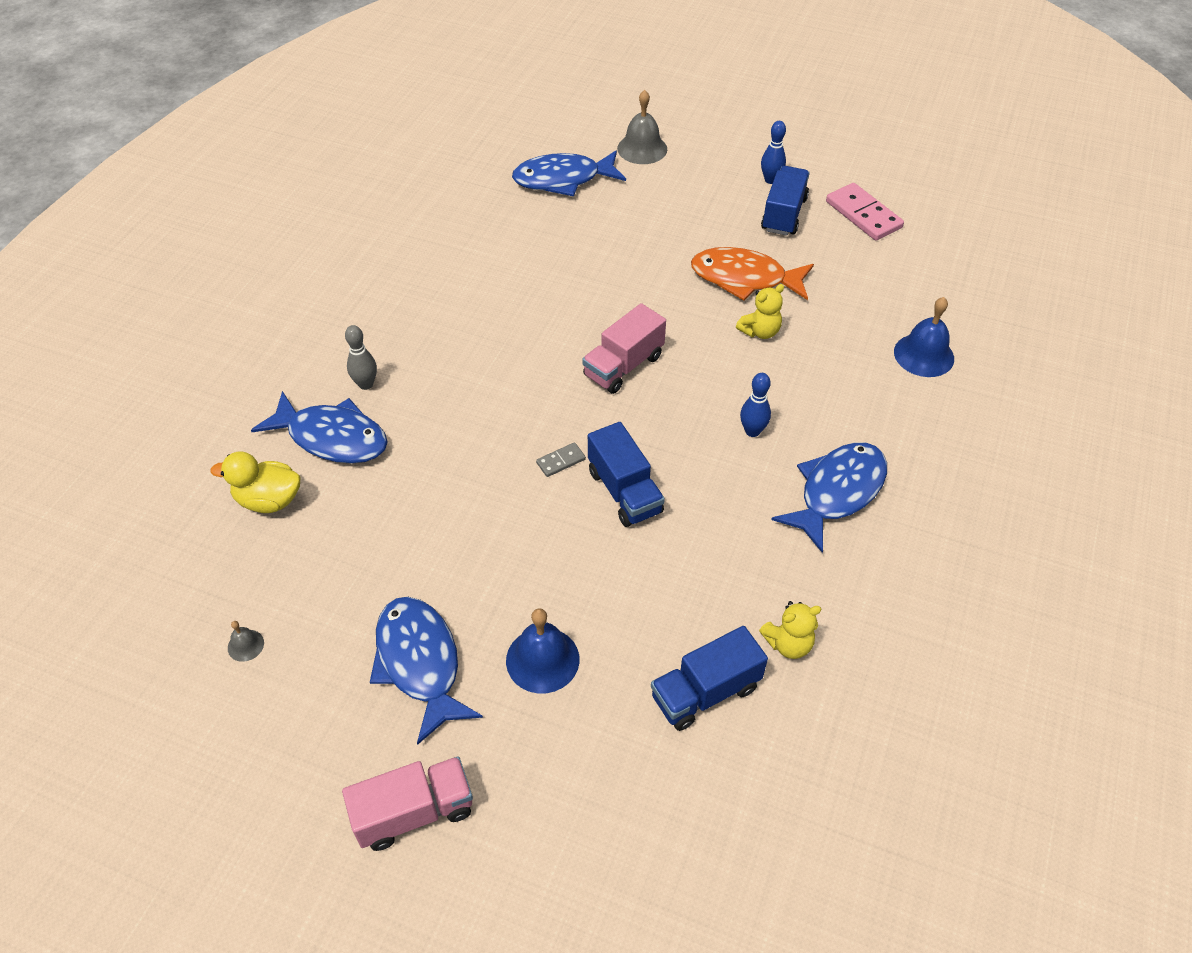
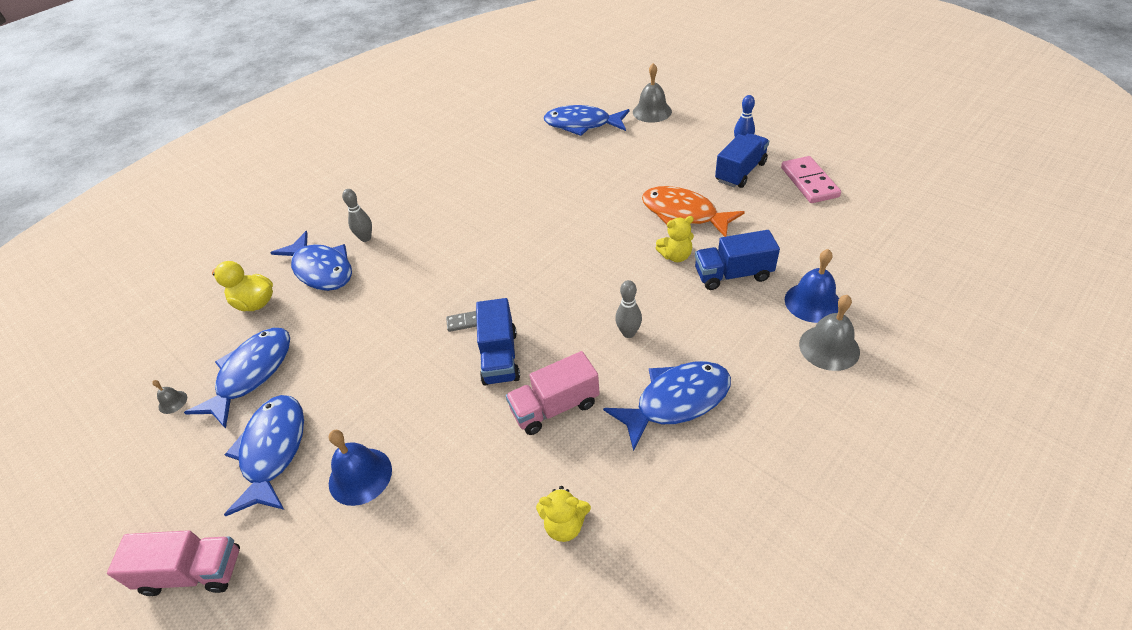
camera: 25 degrees right, 5 degrees down
pink truck [582,303,666,394] -> pink truck moved to [506,351,600,435]
blue truck [651,626,768,731] -> blue truck moved to [695,230,780,290]
blue bowling pin [740,373,771,437] -> grey bowling pin [615,280,642,338]
none -> blue fish [184,328,290,429]
none -> grey bell [799,295,860,371]

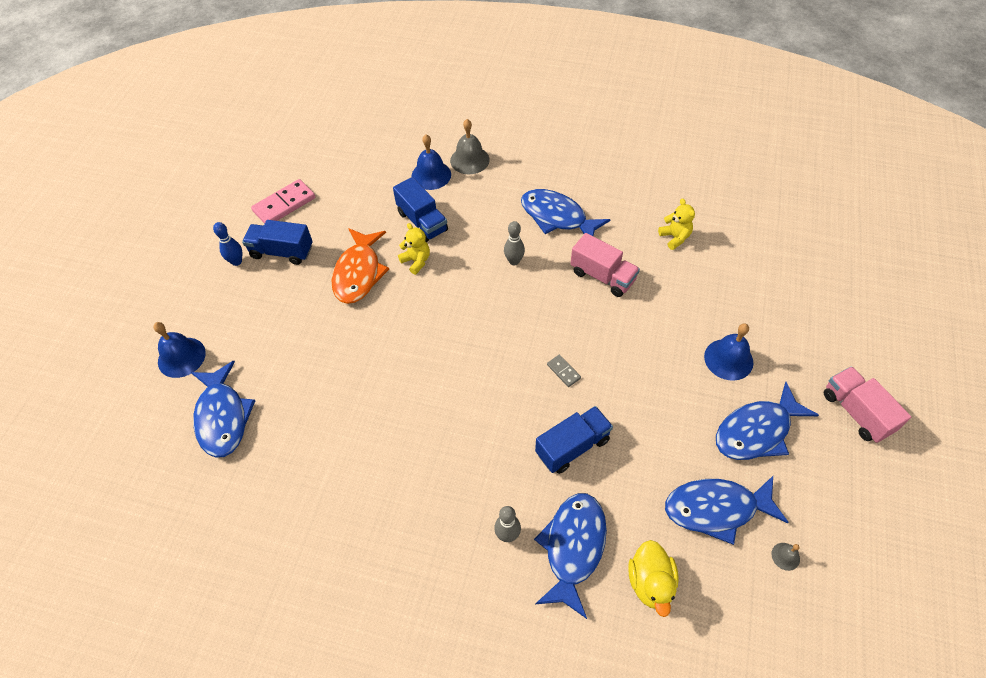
camera: 120 degrees left, 10 degrees up
blue truck [476,298,520,386] -> blue truck moved to [535,406,613,474]
grey bell [633,63,672,123] -> blue bell [153,322,206,378]

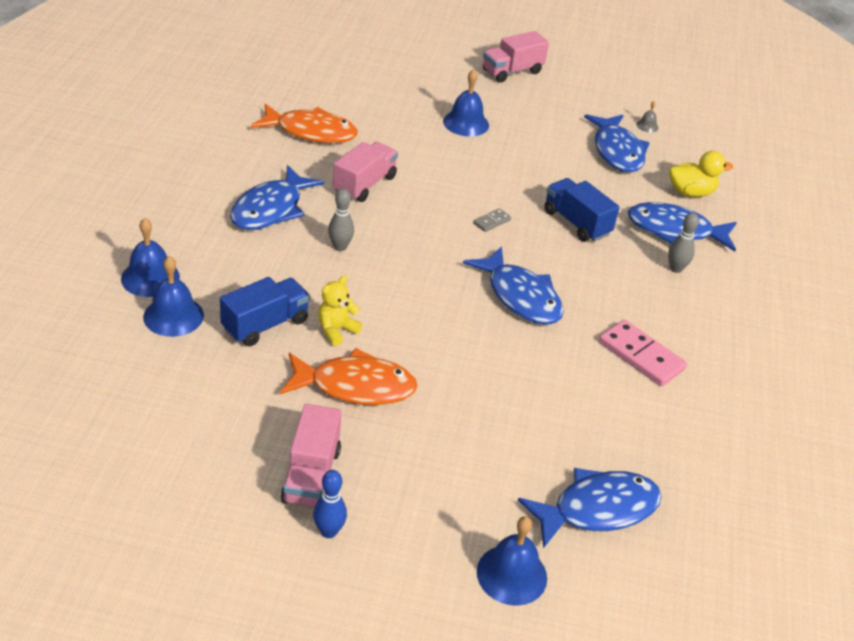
camera: 100 degrees left, 15 degrees down
blue truck [242,220,313,265] -> pink truck [281,404,341,508]
pink domino [251,179,315,224] -> pink domino moved to [599,320,687,386]
grey bell [450,119,490,174] -> blue bell [121,218,180,297]
yellow teddy bear [658,198,695,250] -> orange fish [251,104,357,143]
blue fish [716,382,819,460] -> blue fish moved to [463,246,564,325]

